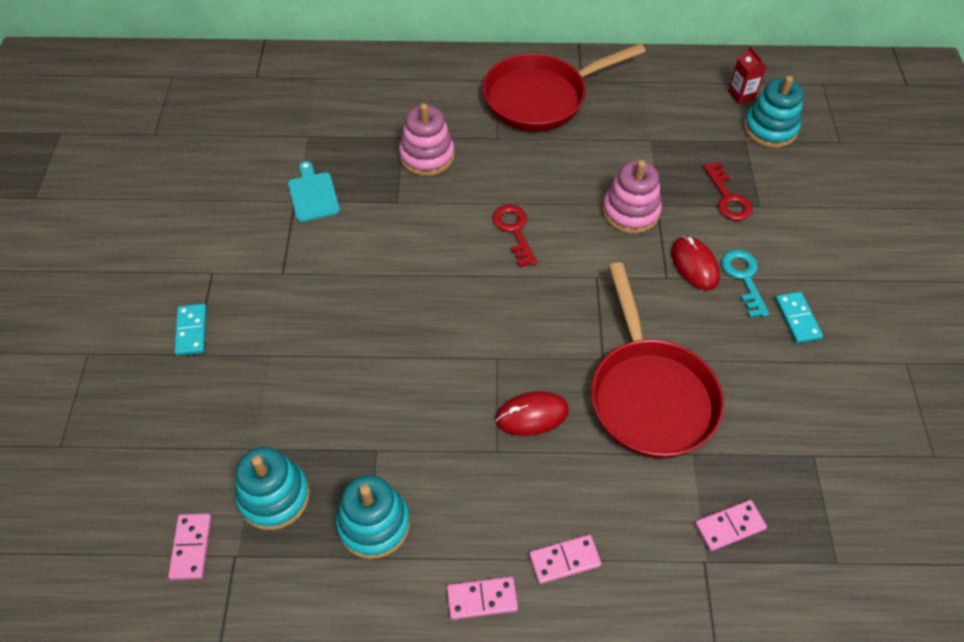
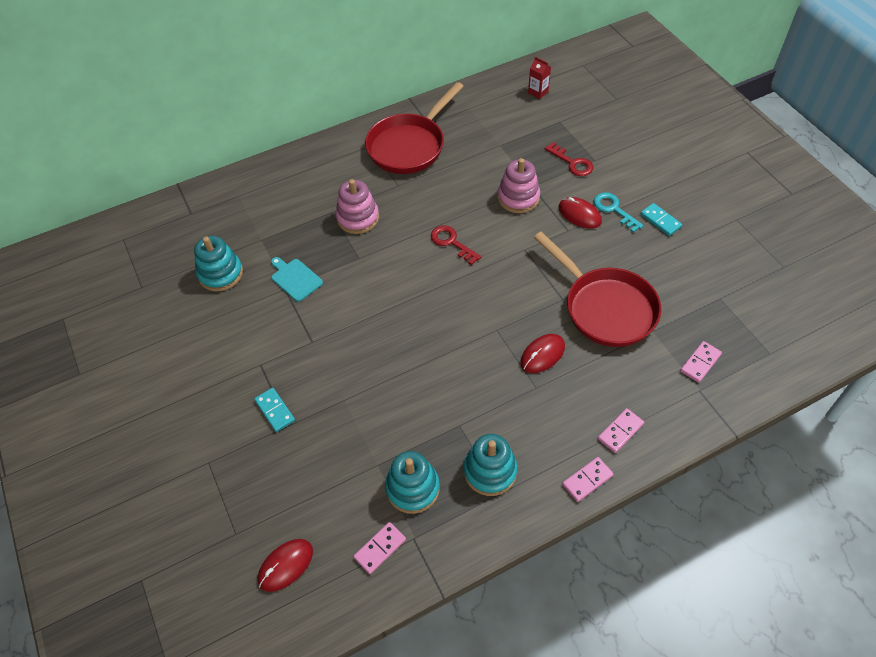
camera: 25 degrees left, 0 degrees up
pink domino [168,514,212,580] -> pink domino turned 75 degrees clockwise [353,522,406,574]
turquoise stacking toy [744,76,803,148] -> turquoise stacking toy moved to [194,236,243,292]
none -> red mouse [258,539,313,592]

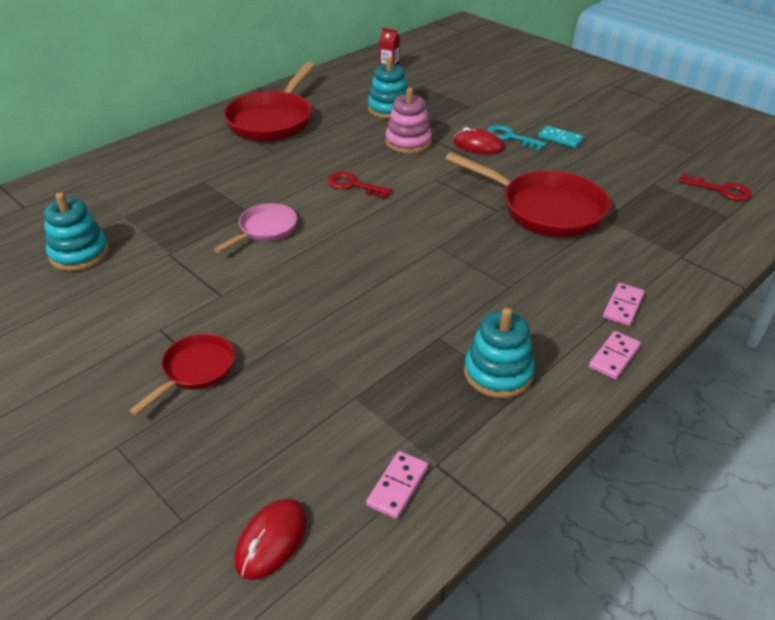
camera: 20 degrees left, 15 degrees down
turquoise domino [254,388,295,432] -> red pan [129,334,235,415]
turquoise cutting board [271,257,323,302] -> none
pink stacking toy [336,179,379,234] -> none
turquoise stacking toy [385,451,440,514] -> turquoise stacking toy moved to [368,57,408,119]
red mouse [520,334,565,373] -> none
red key [545,142,593,176] -> red key moved to [679,173,752,201]
pink domino [680,341,722,383] -> none
none -> pink pan [214,203,297,253]

